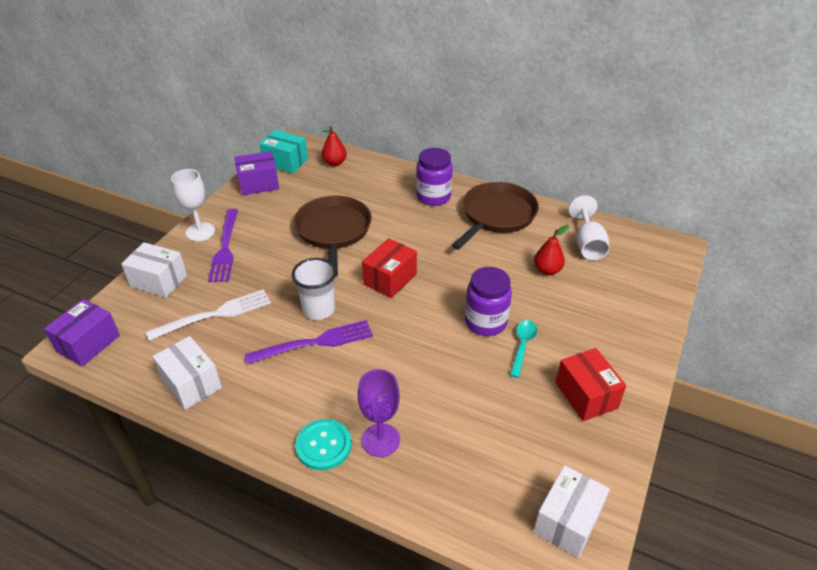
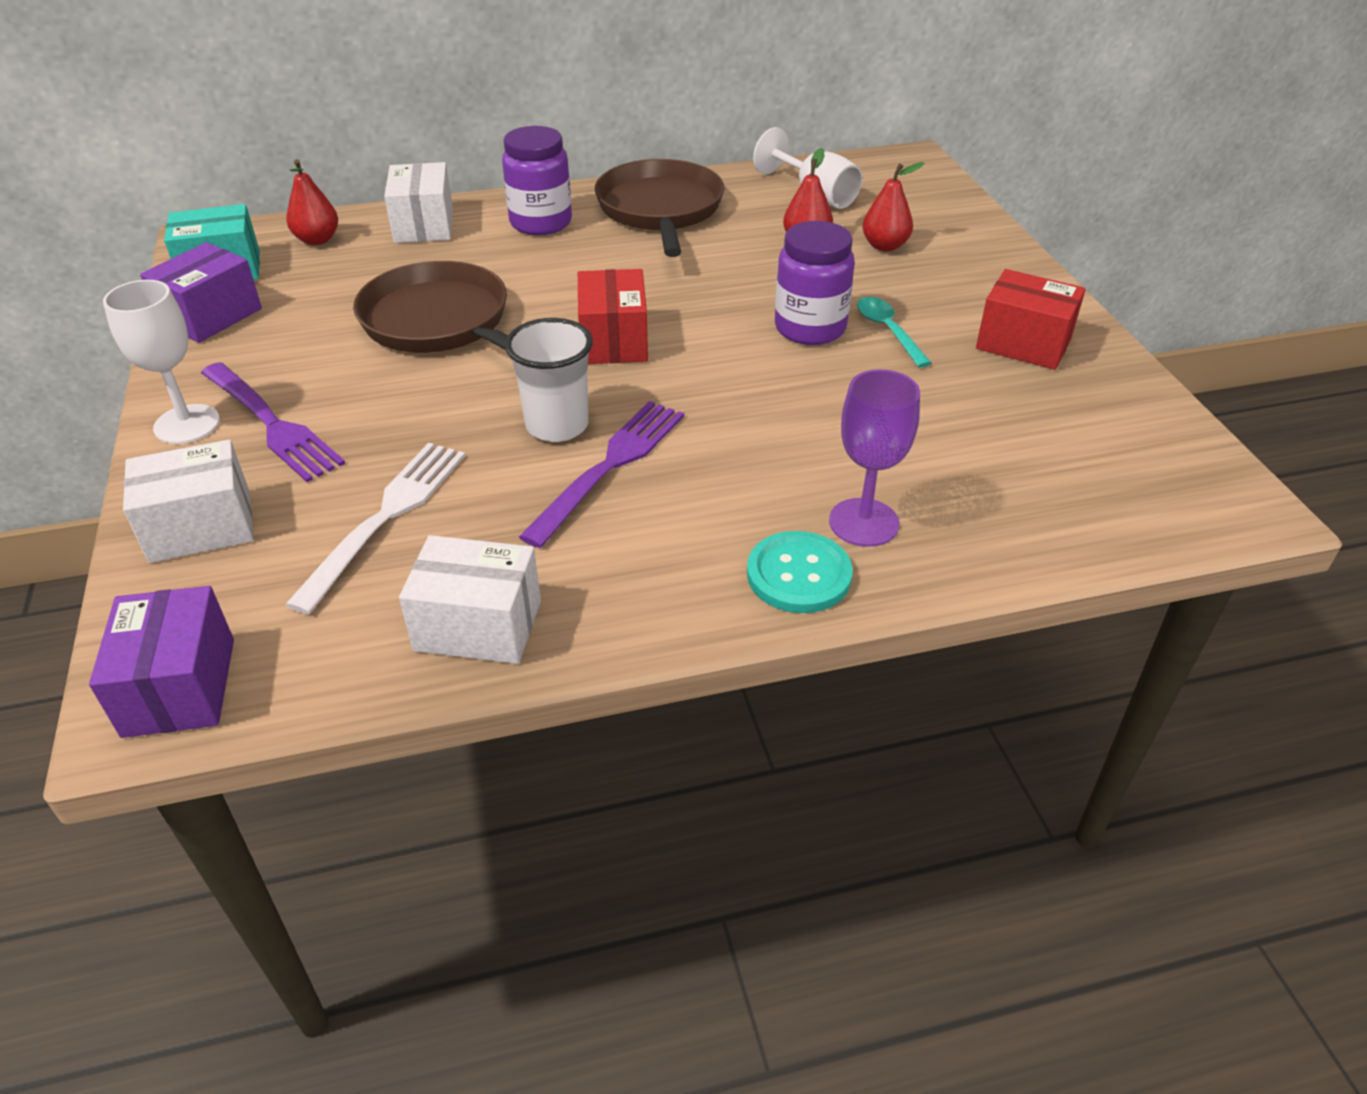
camera: 40 degrees left, 0 degrees up
white box [533,465,610,558] -> white box moved to [384,162,453,243]
none -> red pear [862,162,924,251]

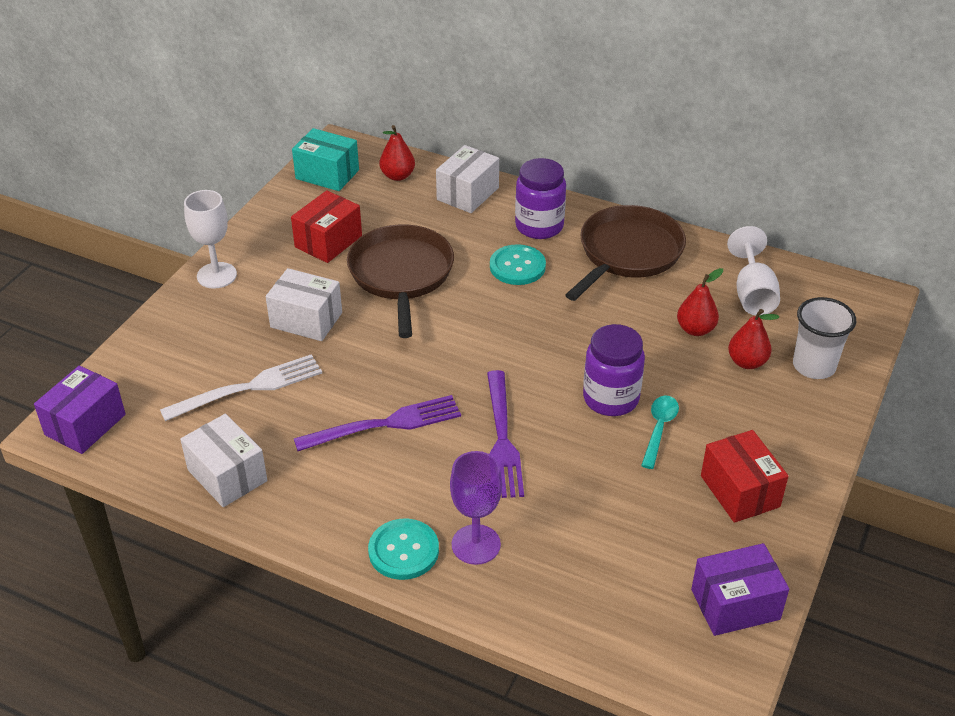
camera: 40 degrees right, 0 degrees up
white box [123,440,253,563] -> white box moved to [266,268,342,341]
purple box [140,242,262,343] -> purple box moved to [691,543,789,636]
purple fork [201,362,345,482] -> purple fork moved to [487,370,524,498]
white cup [505,318,593,442] -> white cup moved to [793,297,856,379]
red box [578,269,648,364] -> red box moved to [291,190,362,263]
none -> turquoise button [490,244,546,285]

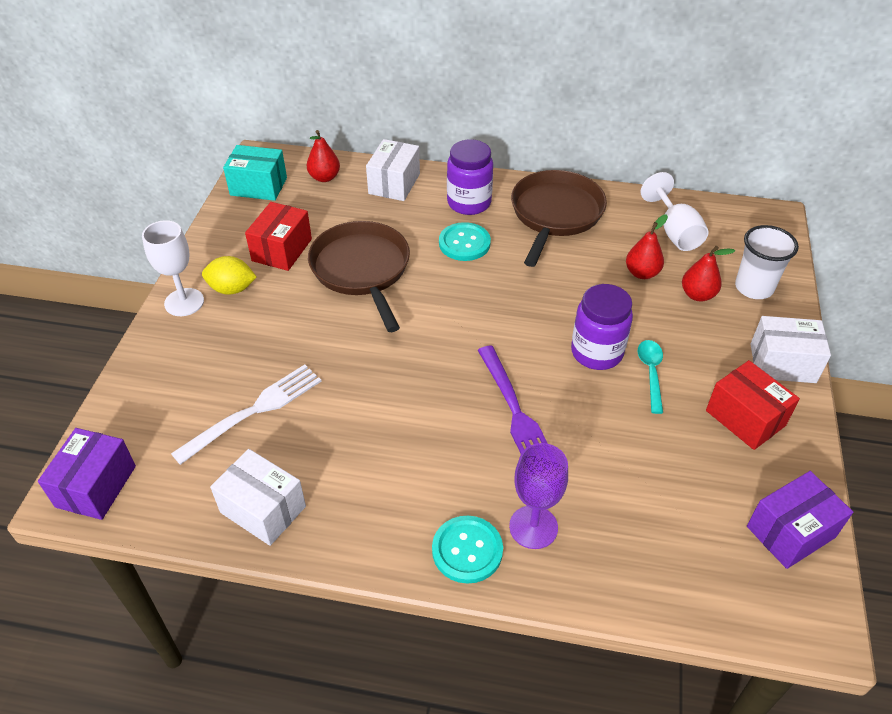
camera: 15 degrees left, 5 degrees up
white box [266,268,342,341] -> white box moved to [750,316,831,383]
purple fork [294,395,461,451] -> none
none -> yellow lemon [202,256,257,295]

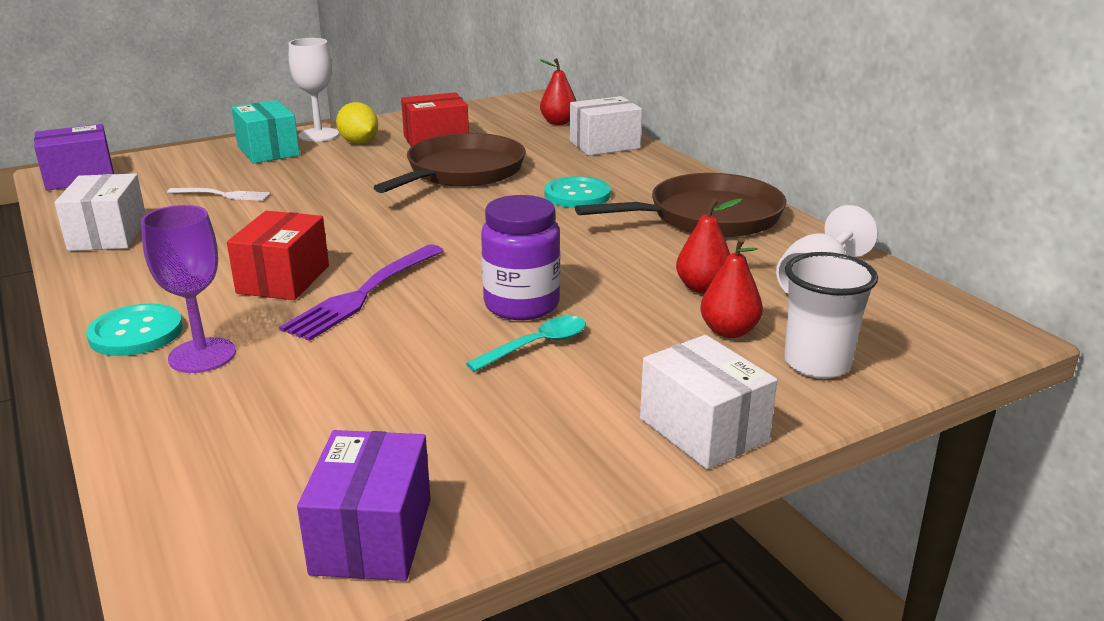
camera: 50 degrees right, 20 degrees down
white fork [171,364,321,465] -> white fork [167,188,270,201], size x0.59
turquoise box [223,145,287,201] -> turquoise box moved to [231,100,300,163]
purple jar [447,139,493,215] -> none
red box [706,360,800,450] -> red box moved to [227,211,329,300]
purple box [747,471,853,569] -> purple box turned 75 degrees clockwise [297,430,431,581]

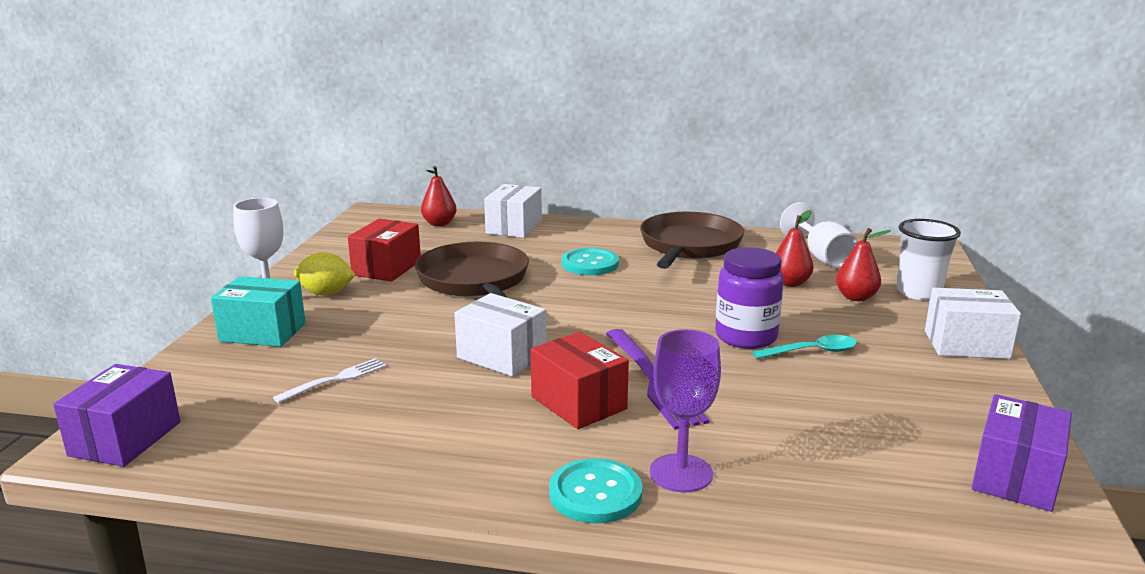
camera: 50 degrees left, 5 degrees down
white box [54,174,146,251] -> white box moved to [454,293,547,377]
purple box [297,430,431,581] -> purple box turned 75 degrees clockwise [972,394,1072,512]
turquoise spoon [466,316,586,372] -> turquoise spoon turned 75 degrees clockwise [752,335,857,359]

